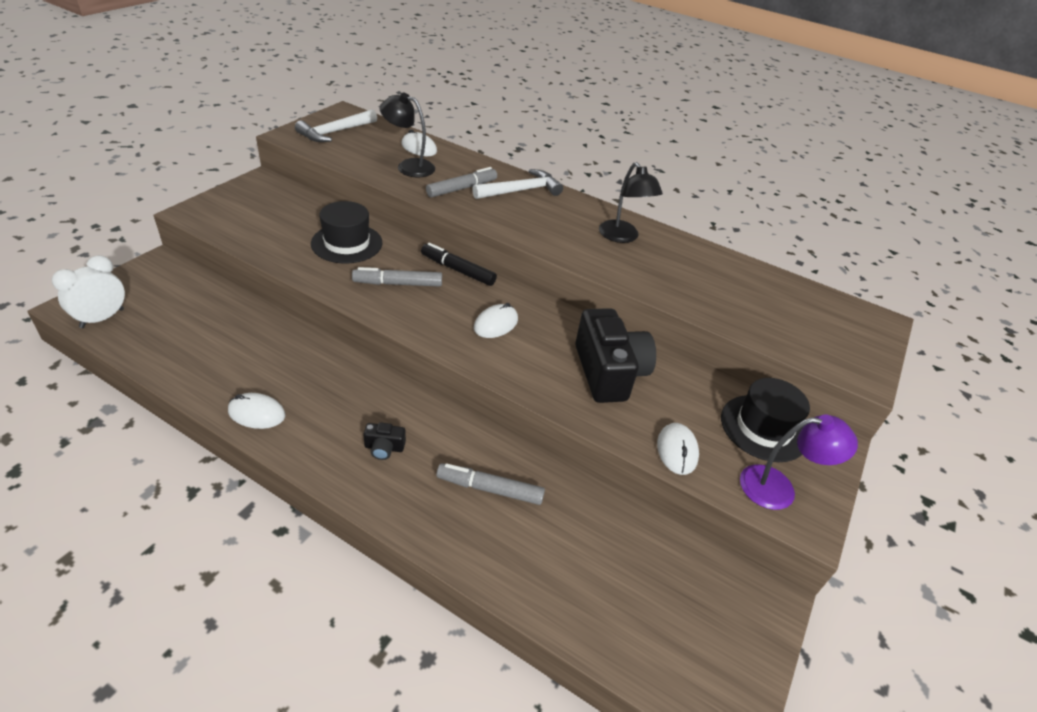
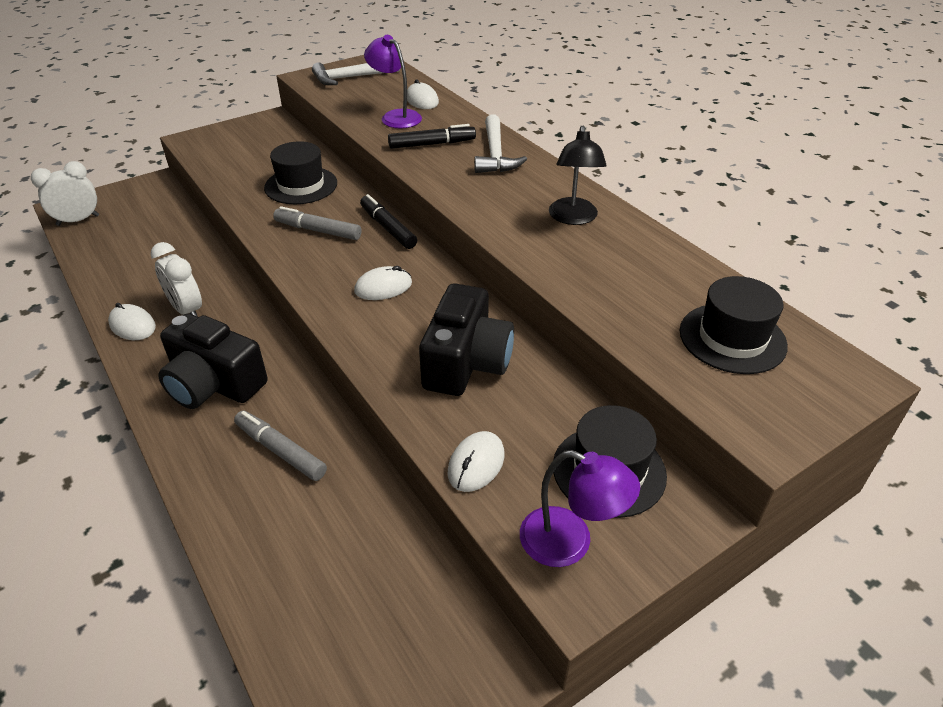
camera: 30 degrees right, 0 degrees up
black camera [363,422,406,460] -> black camera [158,314,268,409], size x2.38
black lamp [380,92,435,178] -> purple lamp [364,35,422,128]
grey marker [426,167,497,198] -> black marker [388,124,476,149]
white hammer [472,169,563,199] -> white hammer turned 90 degrees clockwise [474,114,527,173]
none -> white clock [151,242,202,317]
none -> black hat [680,276,788,374]

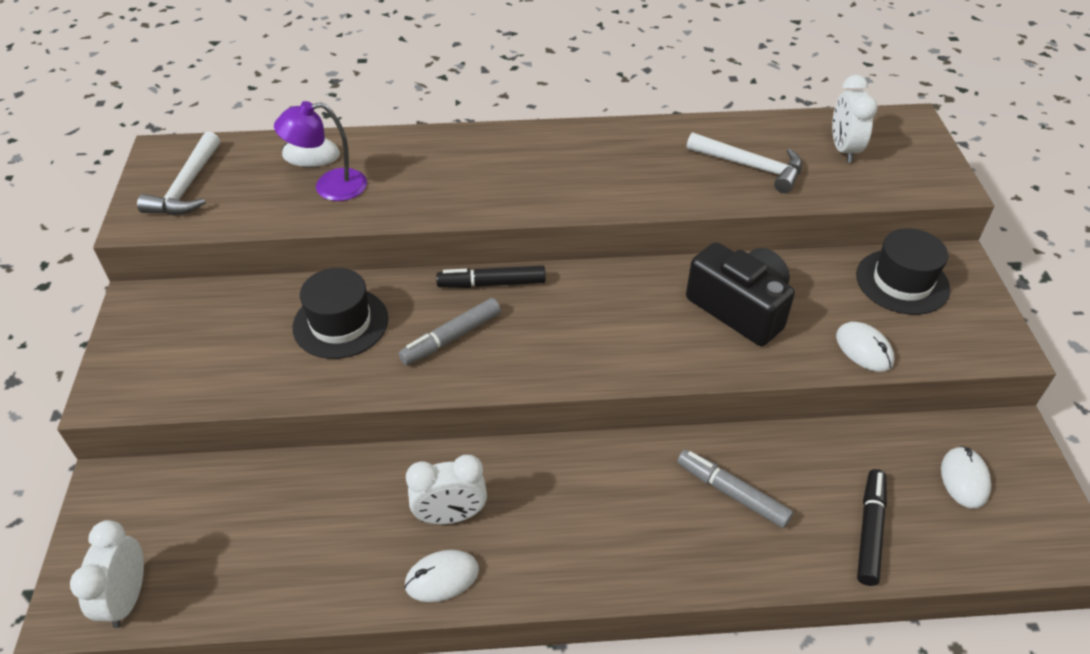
camera: 60 degrees left, 5 degrees up
black camera [158,314,268,409] -> none
grey marker [234,411,327,481] -> grey marker turned 60 degrees clockwise [677,449,793,528]
white mouse [354,266,412,300] -> white mouse moved to [941,446,991,509]
black marker [388,124,476,149] -> black marker moved to [857,469,887,586]
white hammer [474,114,527,173] -> white hammer moved to [687,132,802,193]
purple lamp [520,450,640,567] -> none
black lamp [549,126,607,225] -> none
black hat [680,276,788,374] -> white clock [832,75,878,163]

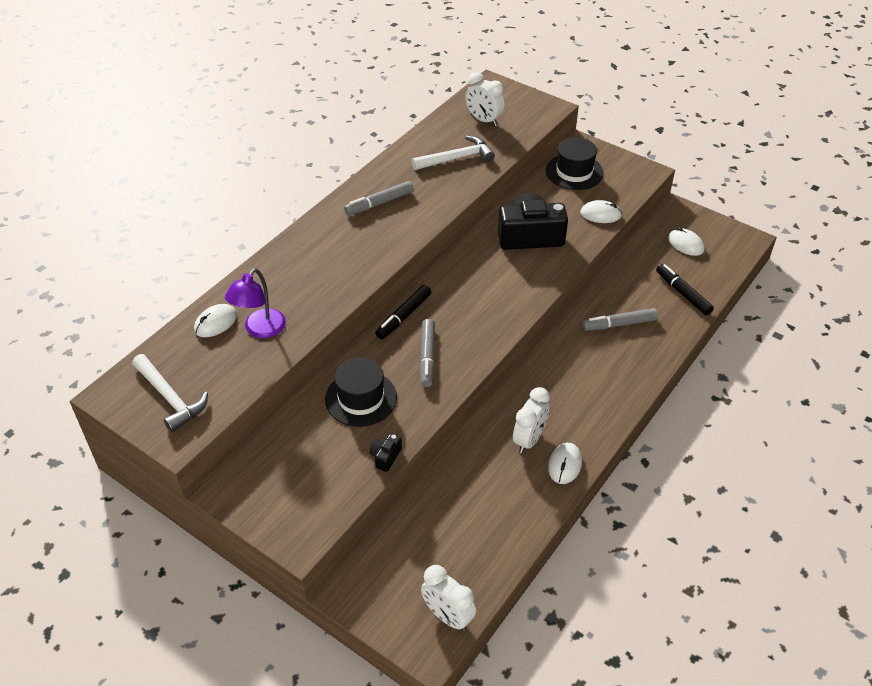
camera: 50 degrees left, 0 degrees up
none -> grey marker [344,181,414,215]
none -> black camera [370,434,402,472]

